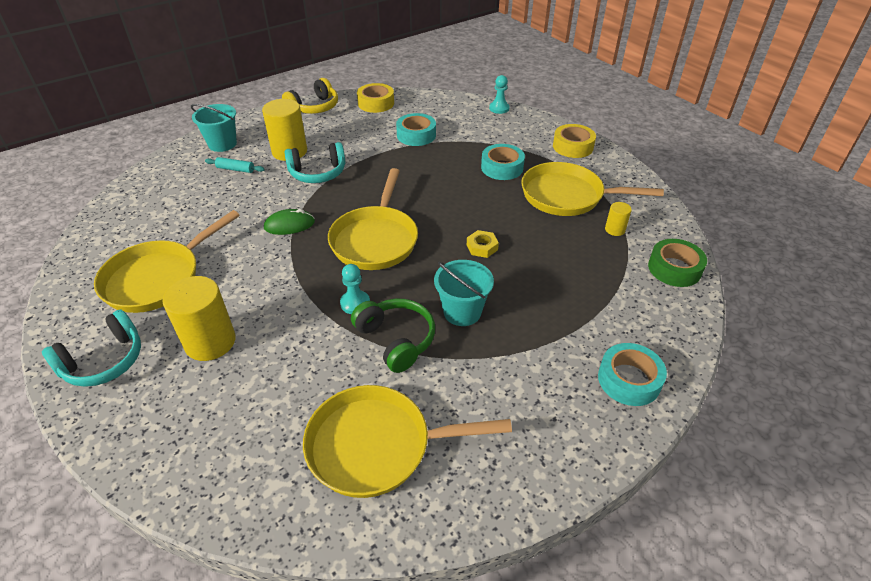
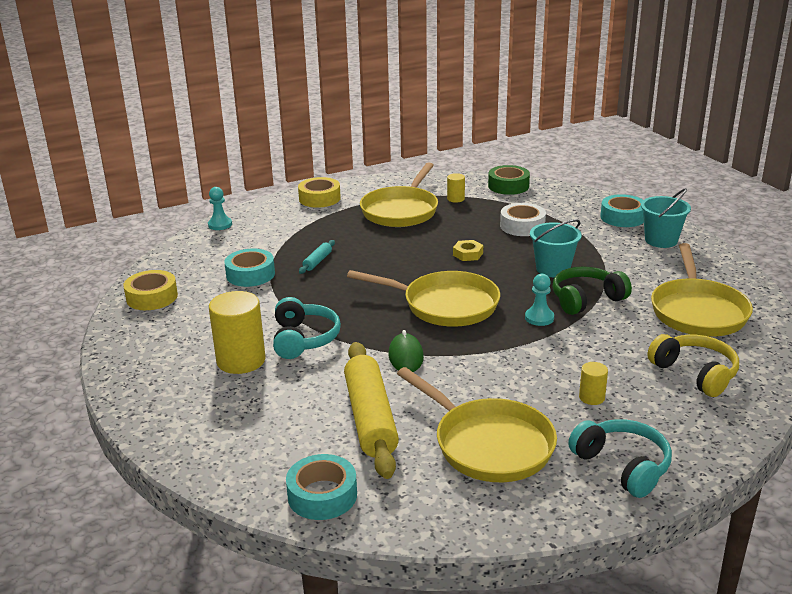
camera: 80 degrees left, 15 degrees down
yellow cylinder [162,276,236,361] -> yellow cylinder [579,362,608,405], size x0.49
turquoise bucket [191,104,237,152] -> turquoise bucket moved to [641,188,691,248]
turquoise rolling pin [205,157,265,173] -> turquoise rolling pin moved to [299,240,335,274]
yellow headphones [282,78,338,114] -> yellow headphones moved to [647,334,739,397]
turquoise tape [481,144,525,180] -> turquoise tape moved to [286,454,357,520]
none -> yellow rolling pin [344,342,399,479]
none -> white tape [500,203,546,236]

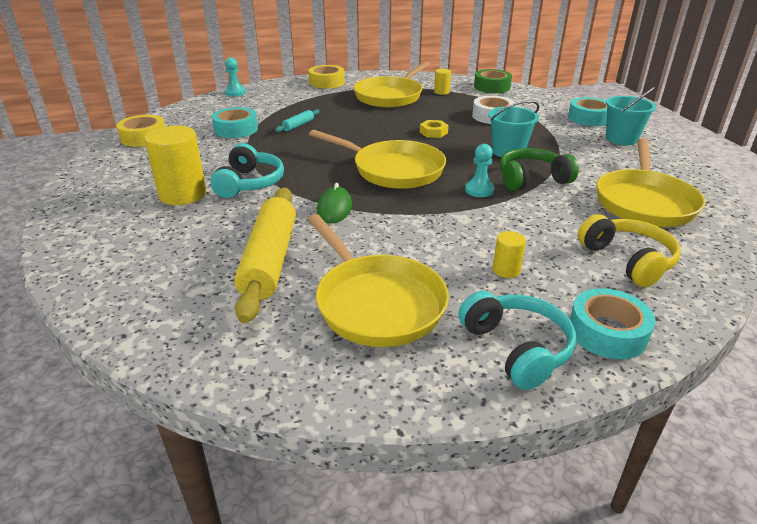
camera: 10 degrees right, 5 degrees up
turquoise tape [286,454,357,520] -> turquoise tape moved to [570,288,655,359]

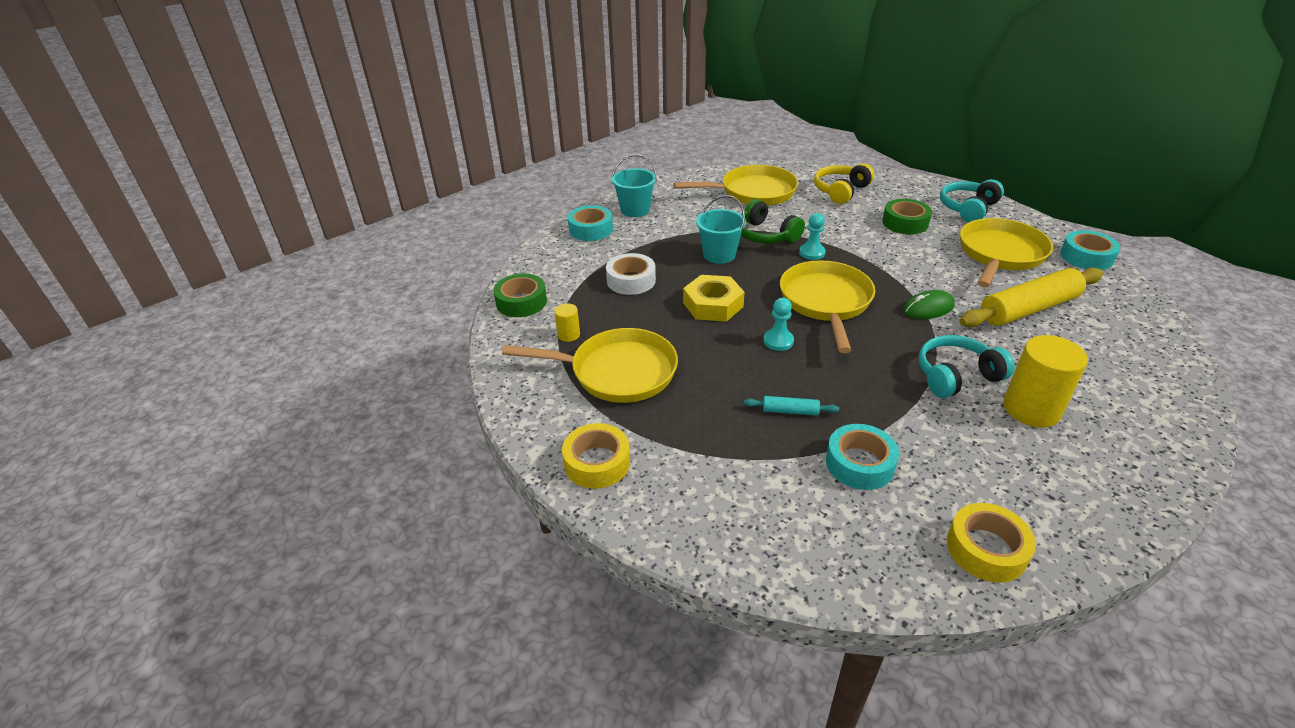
camera: 115 degrees left, 5 degrees up
turquoise pawn [225,57,246,96] -> turquoise pawn moved to [763,298,794,351]
yellow nut [420,120,449,138] -> yellow nut [683,275,745,322], size x1.80
yellow cylinder [493,231,526,278] -> green tape [882,199,932,234]
turquoise tape [570,288,655,359] -> turquoise tape moved to [1060,230,1121,270]

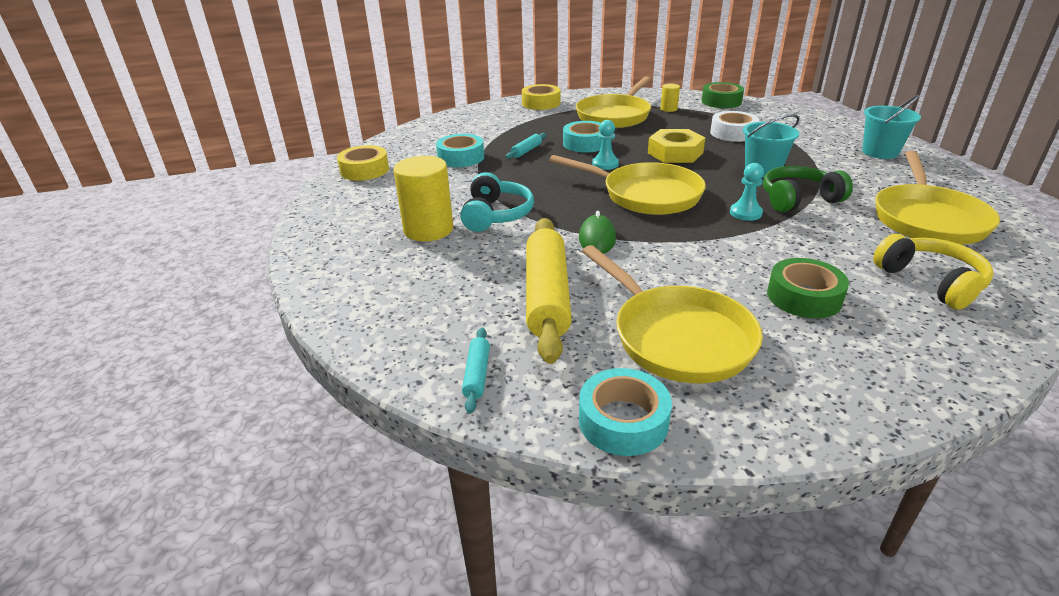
camera: 115 degrees right, 5 degrees down
turquoise tape [568,205,613,241] -> turquoise tape moved to [563,121,602,153]
turquoise headphones [940,179,1004,222] -> none
none -> turquoise rolling pin [462,328,490,414]

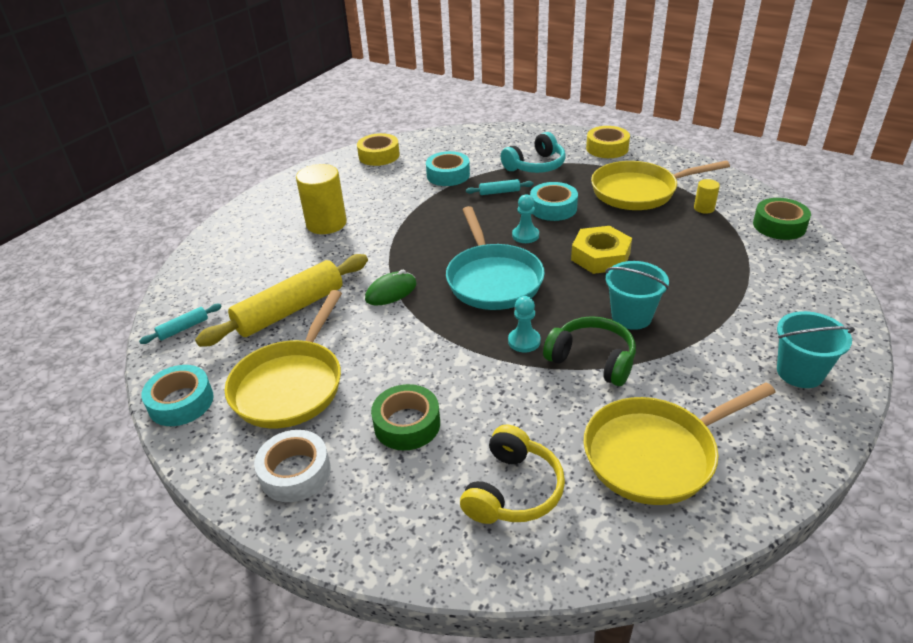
camera: 50 degrees right, 5 degrees up
turquoise headphones [460,172,534,232] -> turquoise headphones moved to [501,132,566,173]
yellow pan [549,155,706,215] -> turquoise pan [446,206,545,310]
white tape [710,111,759,142] -> white tape moved to [254,430,331,502]

